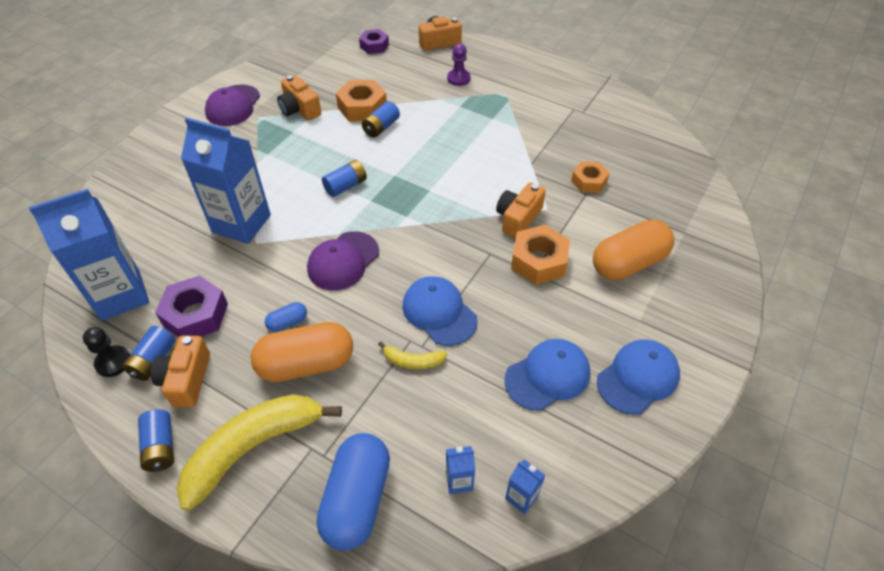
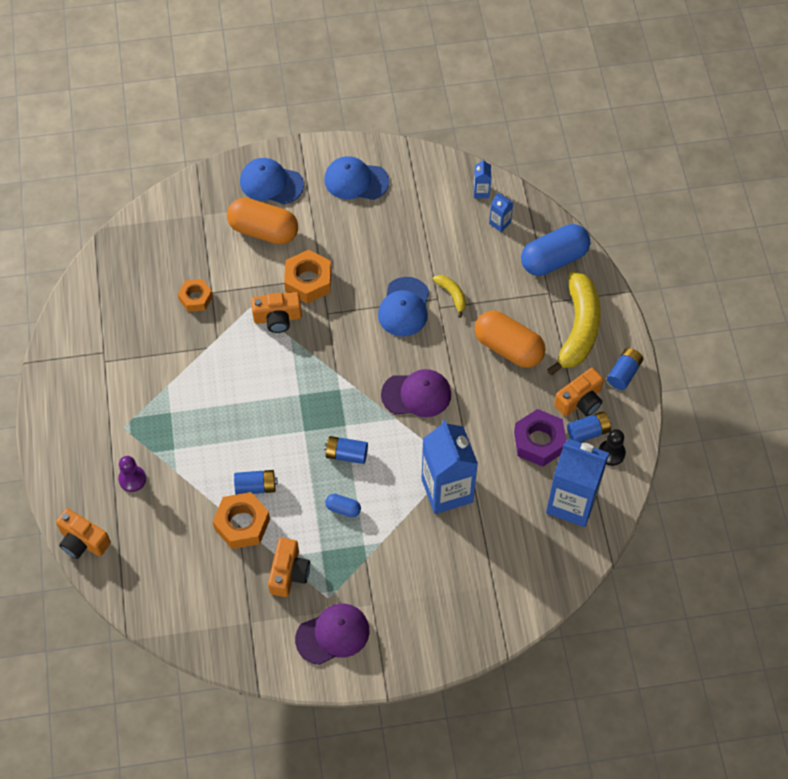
camera: 130 degrees left, 10 degrees up
yellow banana [177,394,342,511] -> yellow banana turned 90 degrees counterclockwise [547,271,601,375]
blue capsule [265,302,307,332] -> blue capsule moved to [325,494,361,517]
purple nut [359,29,389,54] -> none
blue cap [504,339,590,411] -> blue cap moved to [240,158,304,204]

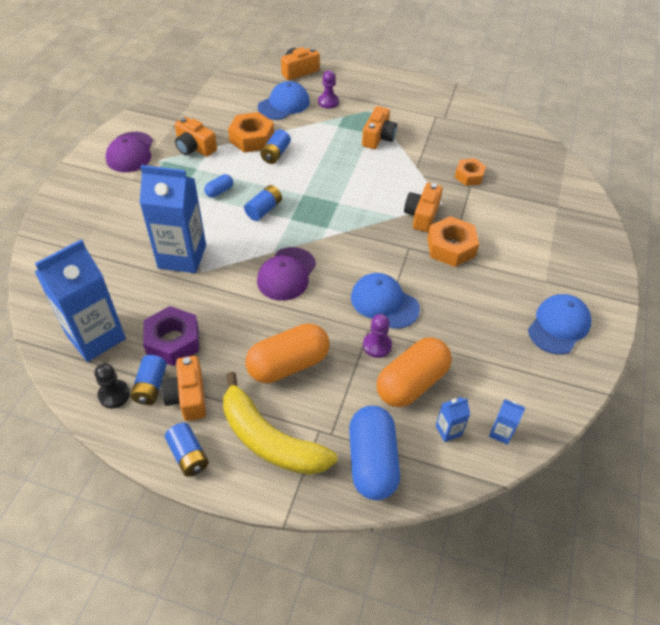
camera: 115 degrees right, 10 degrees down
orange capsule [227,198,298,245] -> orange capsule moved to [377,337,452,407]
blue cap [240,158,304,204] -> blue cap moved to [258,81,310,120]
yellow banana [433,275,466,318] -> purple pawn [363,314,392,358]
none -> orange camera [362,106,397,149]

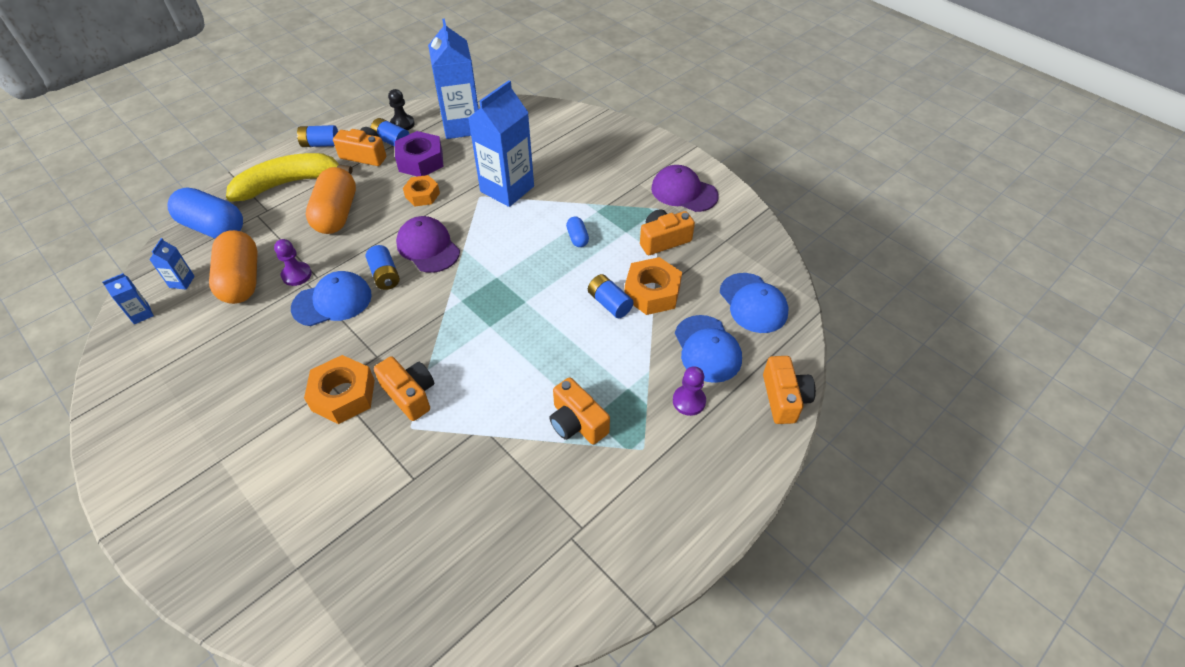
camera: 120 degrees right, 0 degrees up
blue battery [244,185,282,221] -> blue battery moved to [366,245,400,290]
orange nut [455,158,486,186] -> orange nut moved to [403,175,440,206]
blue cap [528,294,591,355] -> blue cap moved to [720,273,789,333]

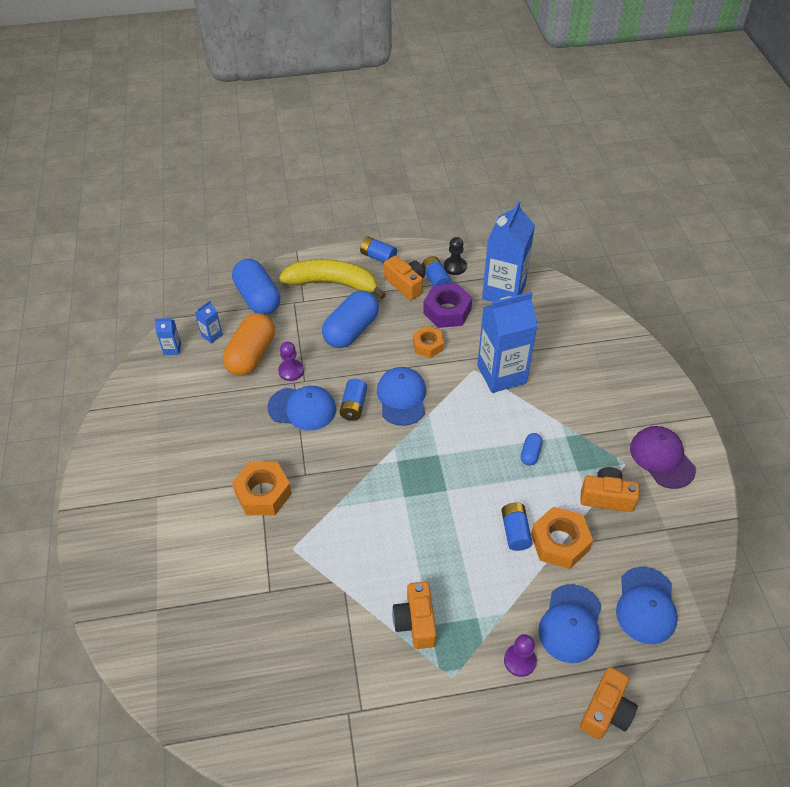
camera: 35 degrees right, 0 degrees up
orange capsule [306,167,356,234] -> blue capsule [322,290,379,348]
orange camera [374,356,434,421] -> none
purple cap [396,216,460,273] -> blue cap [377,367,426,426]

